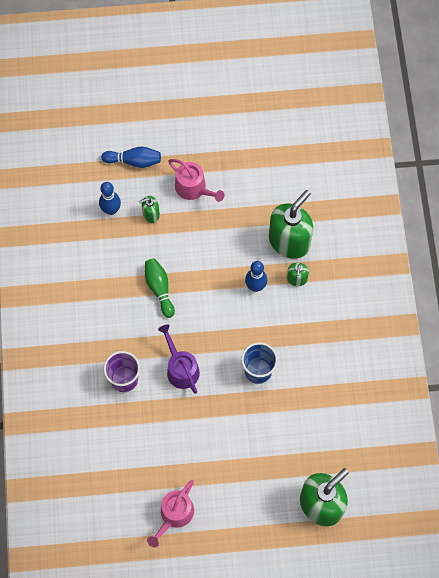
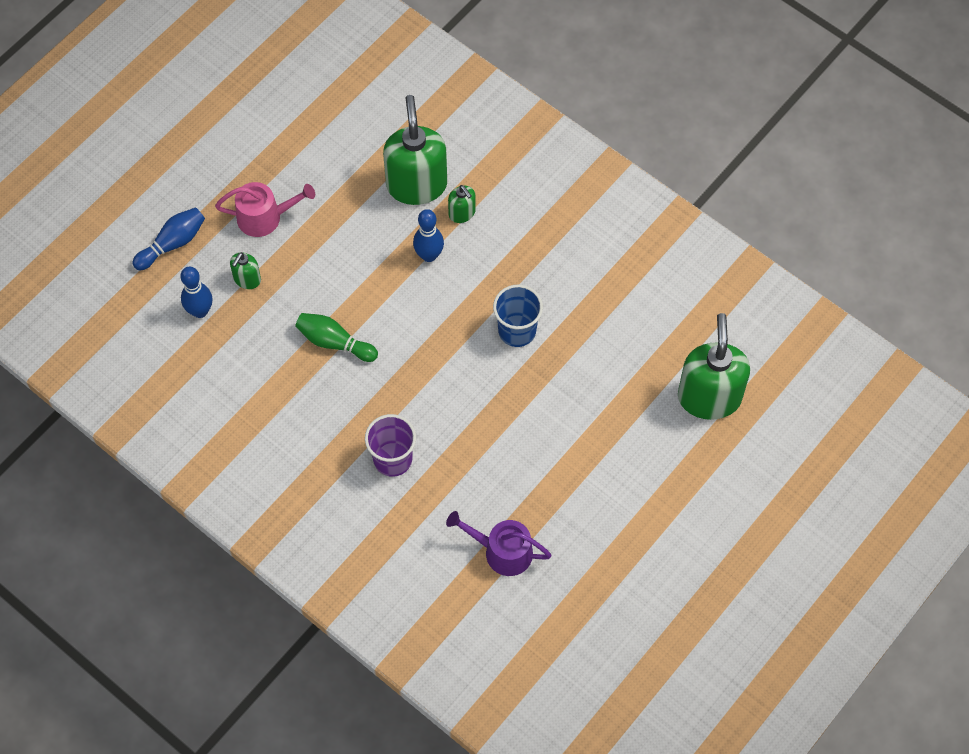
camera: 45 degrees left, 5 degrees down
pink watering can [147,480,194,547] -> none
purple watering can [158,325,200,394] -> purple watering can moved to [446,511,552,576]

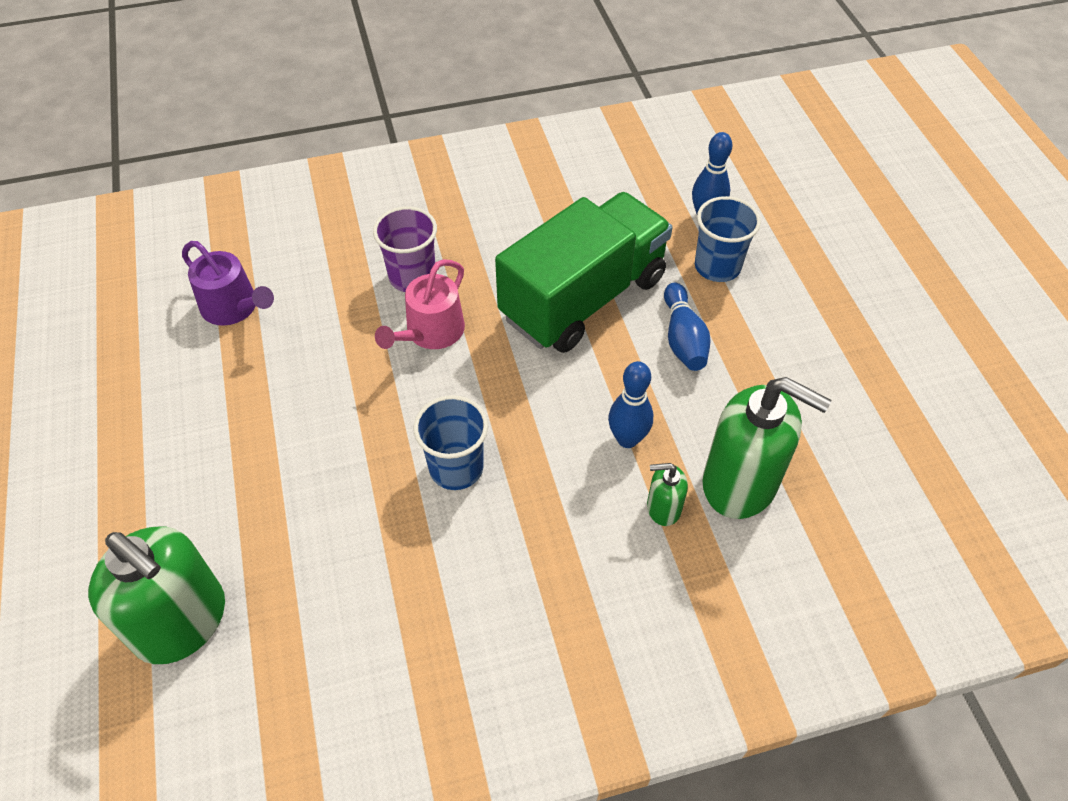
camera: 125 degrees right, 10 degrees down
blue bowling pin [132,207,205,270] -> blue bowling pin moved to [664,283,711,371]
pink watering can [215,182,315,237] -> pink watering can moved to [375,259,465,349]
green soap dispenser [230,252,261,289] -> blue cup [695,196,761,282]
green bowling pin [295,313,378,362] -> green truck [495,192,673,353]
purple watering can [446,511,552,576] -> purple watering can turned 75 degrees clockwise [182,241,274,326]

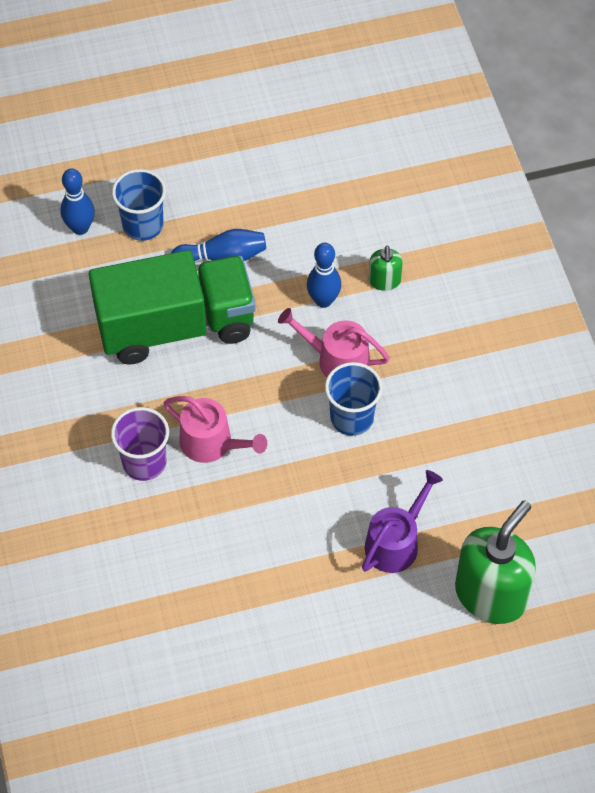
camera: 90 degrees left, 5 degrees up
purple watering can [182,241,274,326] -> purple watering can moved to [362,470,443,573]
green truck [495,192,673,353] -> green truck turned 120 degrees clockwise [89,250,256,365]
green soap dispenser [702,377,832,519] -> none
none -> pink watering can [278,308,390,378]

